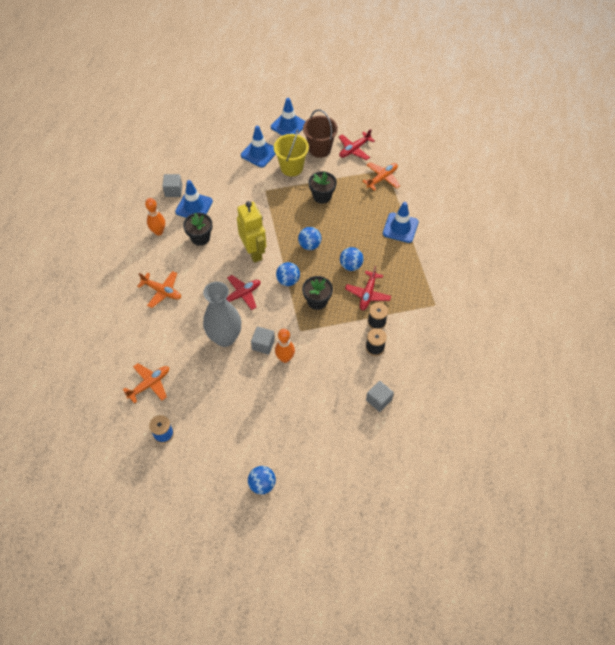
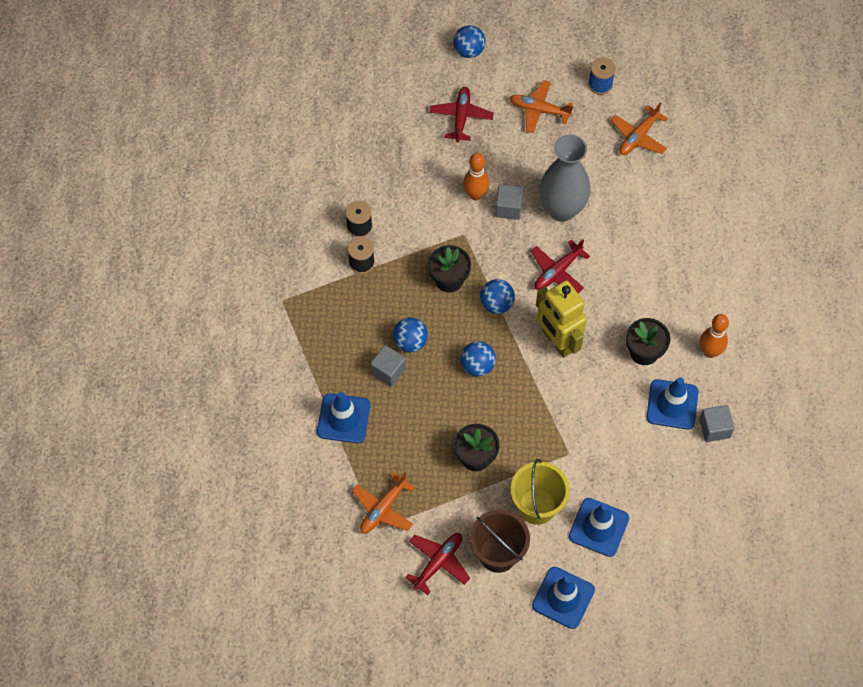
camera: 170 degrees right, 5 degrees up
orange plane [137,271,181,308] -> orange plane moved to [510,80,573,133]
red plane [345,266,391,310] -> red plane moved to [430,87,494,142]
grey cube [366,381,394,412] -> grey cube moved to [370,345,406,387]

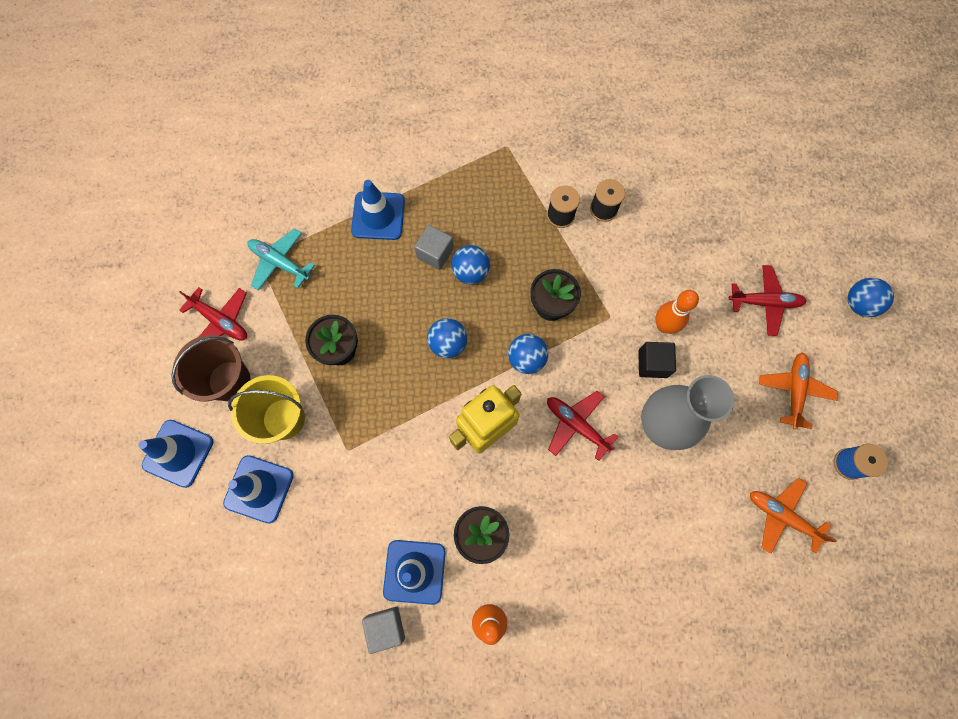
camera: 85 degrees right, 10 degrees up
orange plane [352,472,415,533] -> turquoise plane [248,228,315,291]
grey cube [495,184,523,220] -> black cube [638,342,676,378]

